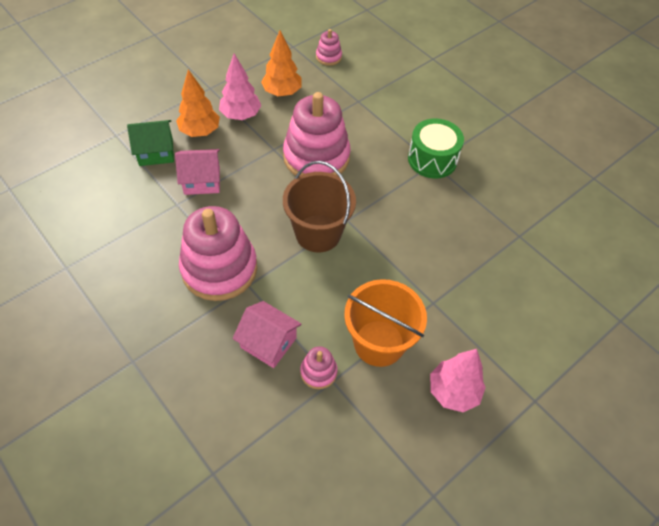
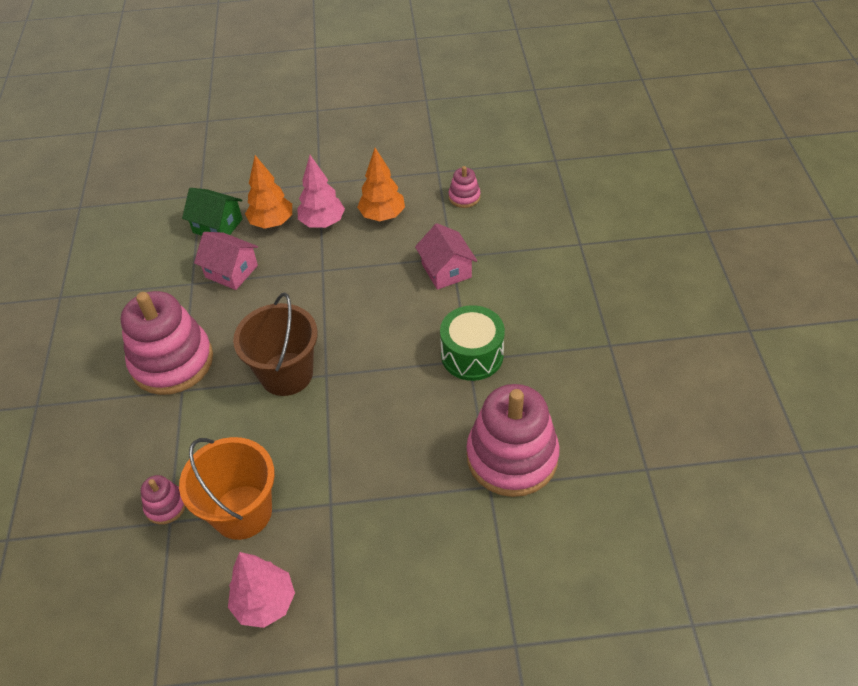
camera: 40 degrees right, 5 degrees down
pink house [233,301,302,368] -> pink house moved to [415,223,477,290]
pink stacking toy [283,92,351,176] -> pink stacking toy moved to [466,384,560,497]

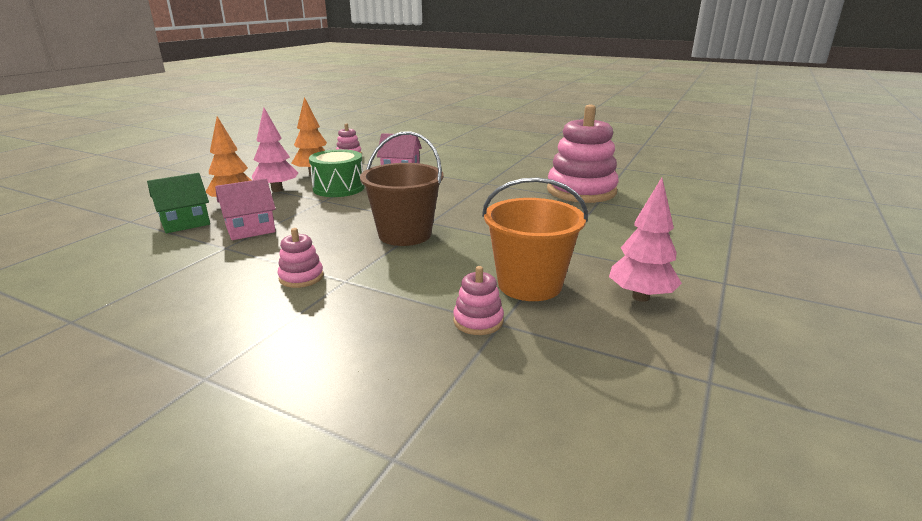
camera: 60 degrees left, 25 degrees down
pink stacking toy [121,291,213,395] -> pink stacking toy [278,228,324,288], size x0.45
green drum [440,305,505,381] -> green drum moved to [309,149,365,197]

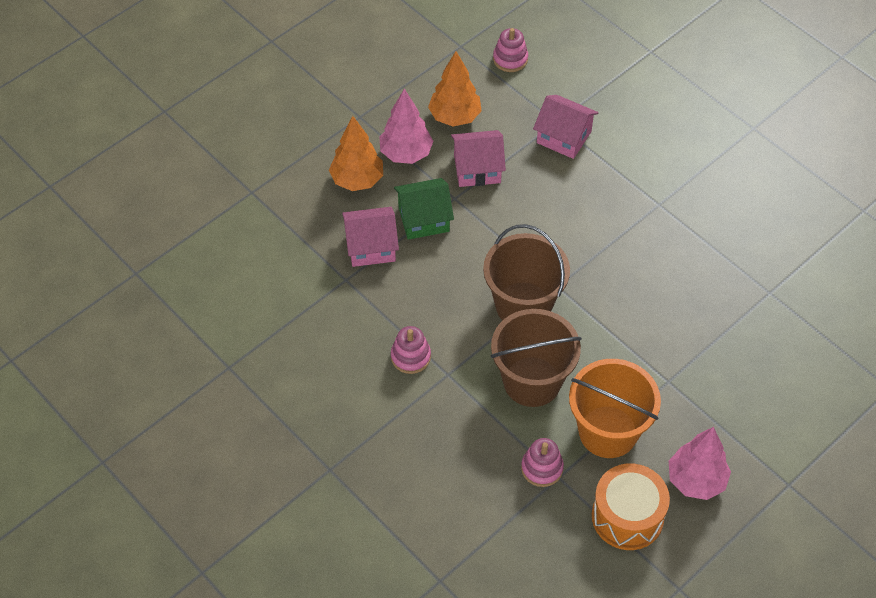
camera: 20 degrees right, 30 degrees up
green house [147,173,210,233] -> green house moved to [394,178,454,240]
green drum [309,149,365,197] -> pink house [451,130,506,187]
pink stacking toy [547,105,619,203] -> none
none -> brown bucket [491,309,582,407]
none -> orange drum [592,464,670,550]

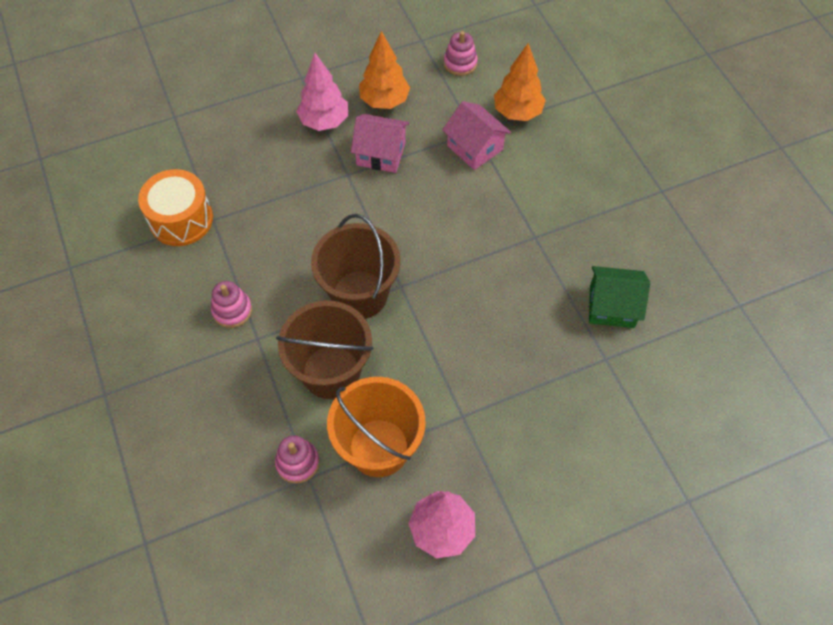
camera: 20 degrees right, 5 degrees up
orange tree [329,116,383,191] -> orange tree moved to [494,43,546,121]
pink house [342,207,399,267] -> none
green house [394,178,454,240] -> green house moved to [589,266,650,328]
orange drum [592,464,670,550] -> orange drum moved to [138,169,213,246]

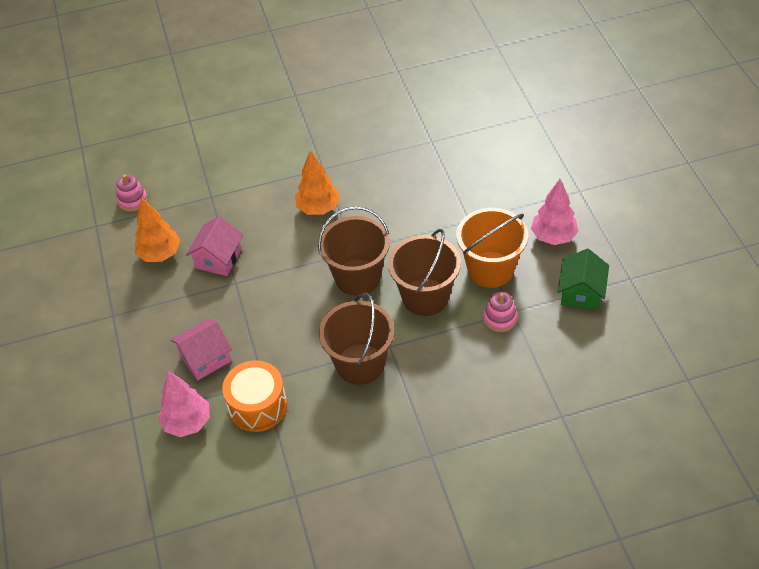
camera: 80 degrees left, 10 degrees down
pink stacking toy [211,281,252,328] -> brown bucket [319,293,394,385]
pink tree [296,53,348,131] -> pink tree moved to [158,371,210,437]
pink house [442,101,511,170] -> pink house moved to [171,319,232,380]
orange tree [494,43,546,121] -> orange tree moved to [295,150,340,215]
green house [589,266,650,328] -> green house moved to [557,249,609,310]

